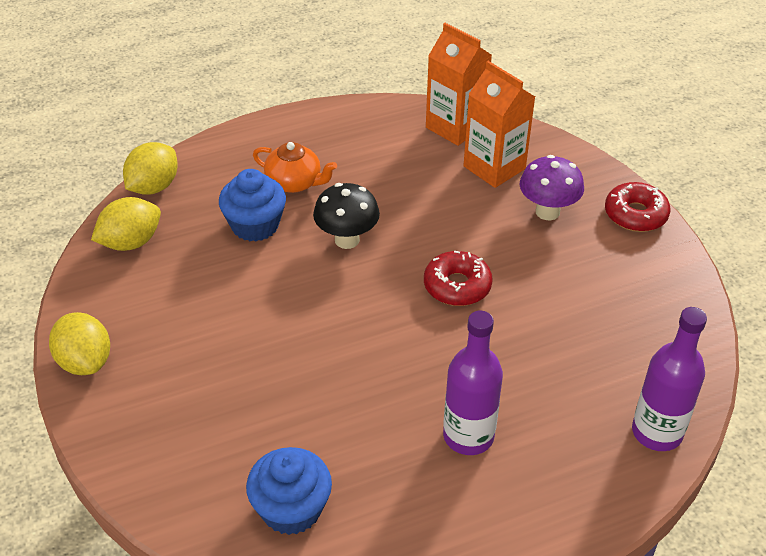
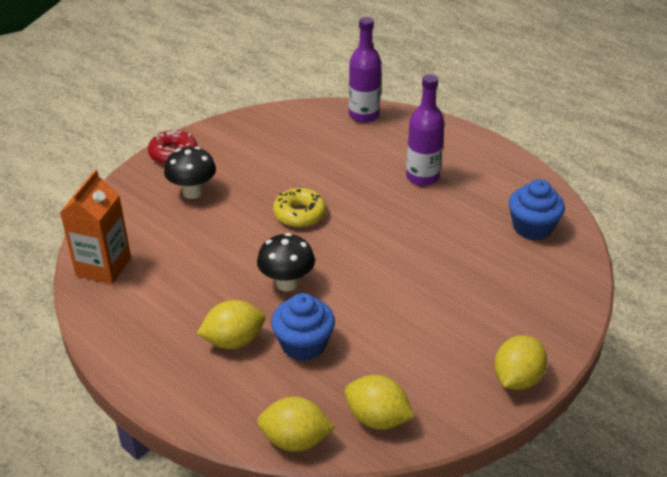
camera: 115 degrees left, 5 degrees down
orange teapot [253,142,337,193] -> yellow lemon [197,300,265,349]
red donut [424,251,493,306] -> yellow donut [273,188,326,228]
orange carton [463,61,535,188] -> none
purple mushroom [520,155,584,220] -> black mushroom [164,147,216,199]

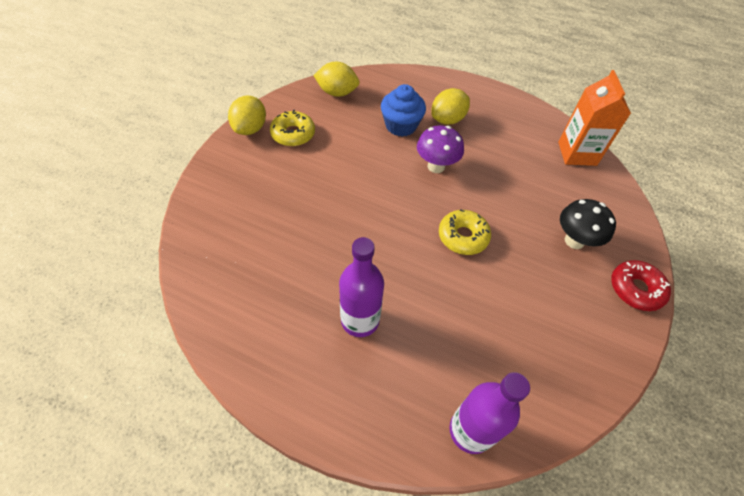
camera: 160 degrees right, 15 degrees up
black mushroom [257,233,315,292] -> purple mushroom [417,125,464,173]
yellow lemon [257,397,335,452] -> none
blue cupcake [509,179,565,240] -> none
none -> yellow donut [270,110,315,146]

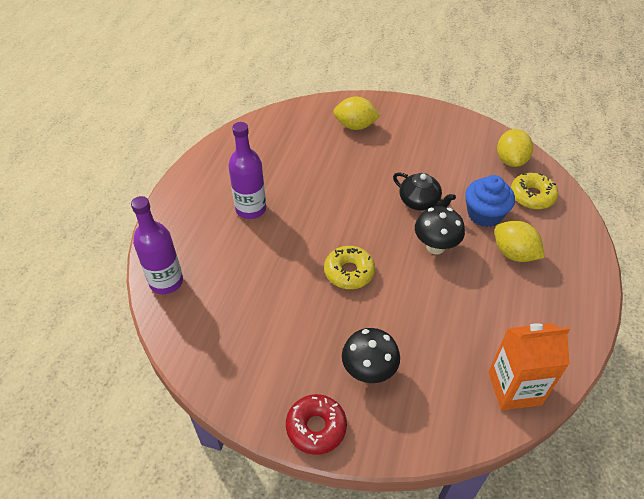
camera: 85 degrees right, 5 degrees down
yellow lemon [228,96,266,135] -> yellow lemon moved to [333,97,381,130]
yellow donut [270,110,315,146] -> yellow donut moved to [511,173,558,209]
purple mushroom [417,125,464,173] -> black mushroom [415,206,465,255]
none -> black teapot [393,172,456,211]

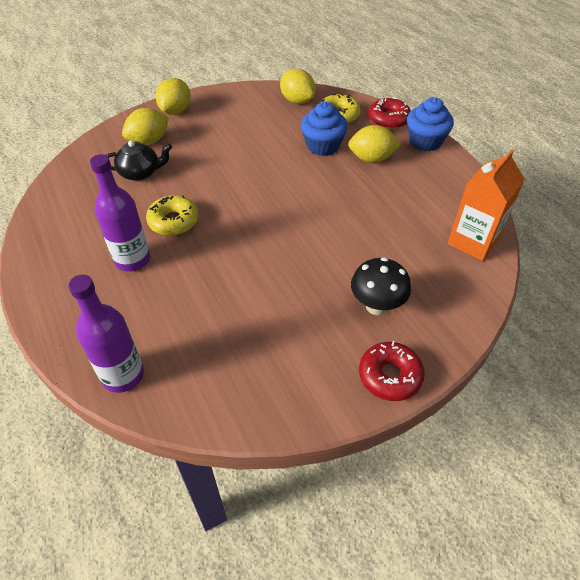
camera: 45 degrees left, 0 degrees up
yellow donut [324,246,375,289] -> yellow donut moved to [146,195,198,236]
black teapot [393,172,456,211] -> black teapot moved to [106,140,172,181]
black mushroom [415,206,465,255] -> none
none -> yellow lemon [156,78,191,115]
none -> red donut [368,97,411,129]
none -> blue cupcake [407,97,454,151]

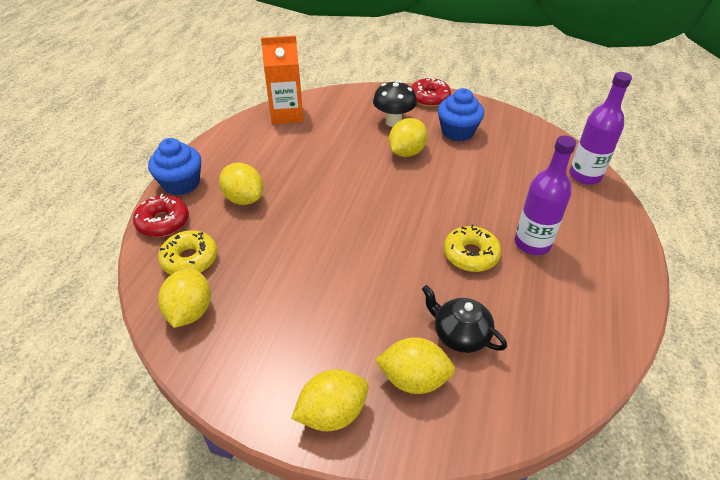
camera: 135 degrees left, 5 degrees down
blue cupcake [301,102,348,156] -> blue cupcake moved to [438,88,484,141]
none -> yellow lemon [389,118,428,157]

